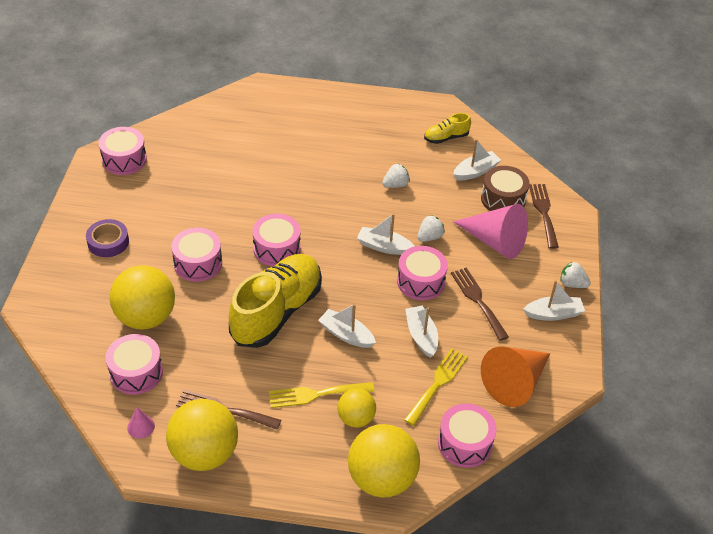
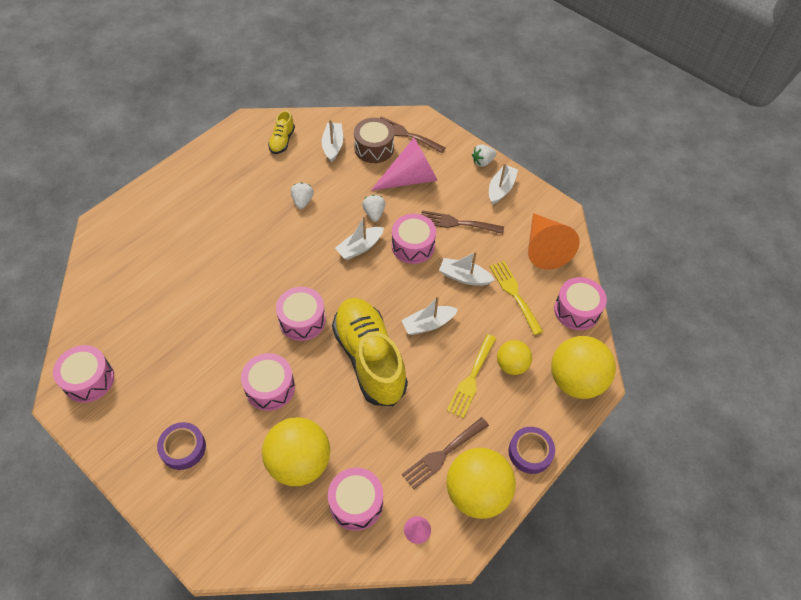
camera: 55 degrees left, 10 degrees up
none -> purple tape [508,427,555,474]

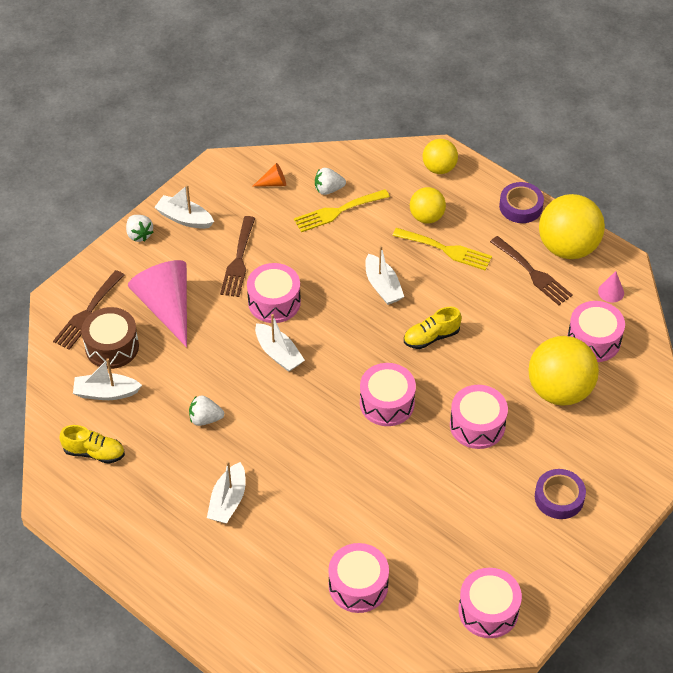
camera: 90 degrees left, 5 degrees down
yellow shoe [332,298,408,406] -> yellow shoe [404,307,462,349], size x0.45
white strawberry [362,195,385,222] -> white strawberry moved to [315,168,346,195]
white boat [439,251,495,286] -> white boat moved to [207,461,246,523]
orange cone [528,213,580,270] -> orange cone [252,163,286,187], size x0.42
yellow ball [551,336,616,399] -> yellow ball [423,139,458,174], size x0.57
pink drum [554,277,607,330] -> pink drum moved to [328,543,389,613]

